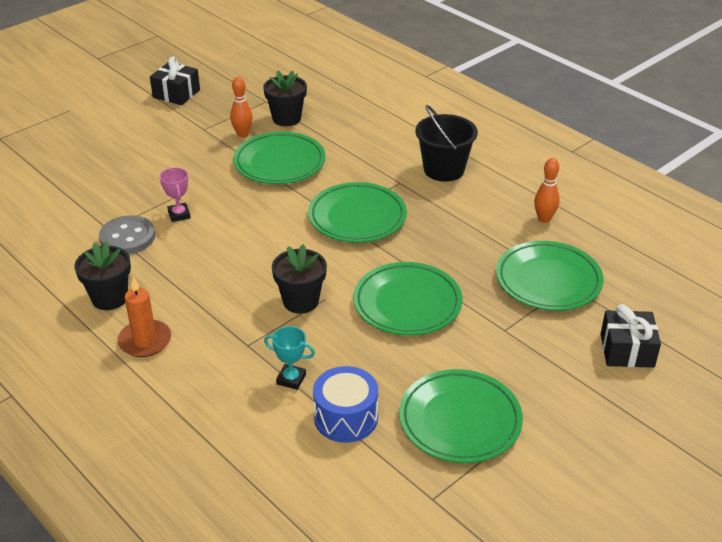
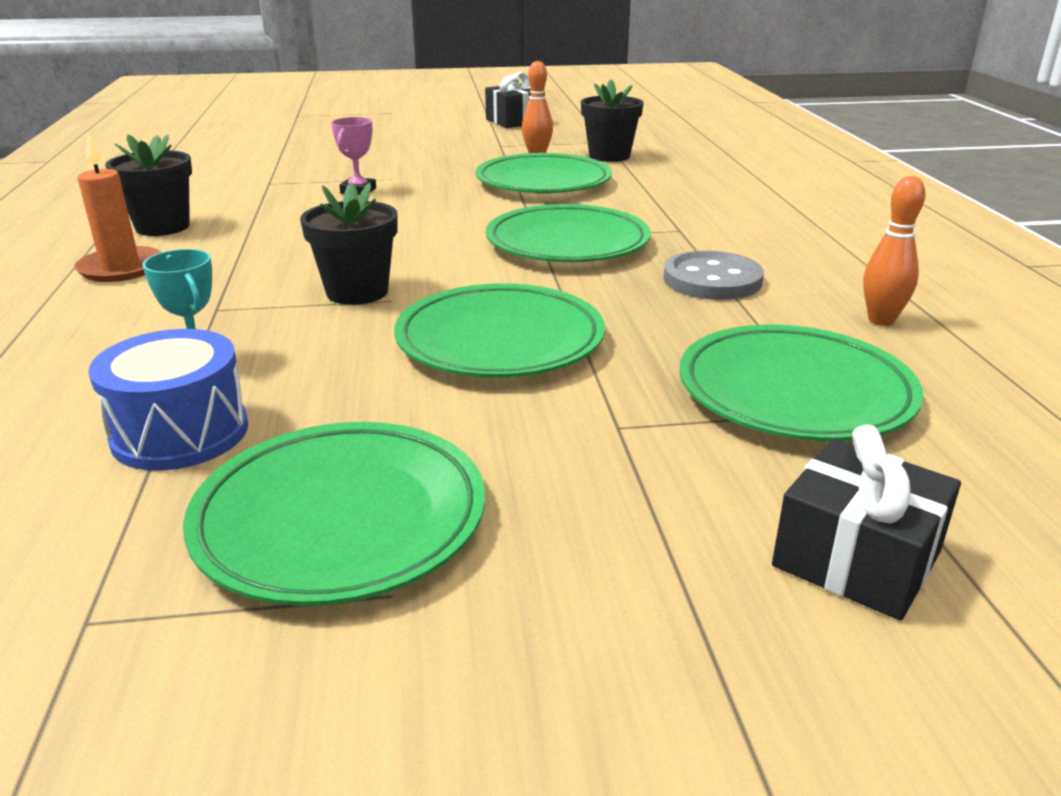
camera: 35 degrees right, 10 degrees down
grey button [99,215,155,254] -> grey button moved to [663,251,764,300]
black bucket [416,105,478,182] -> none

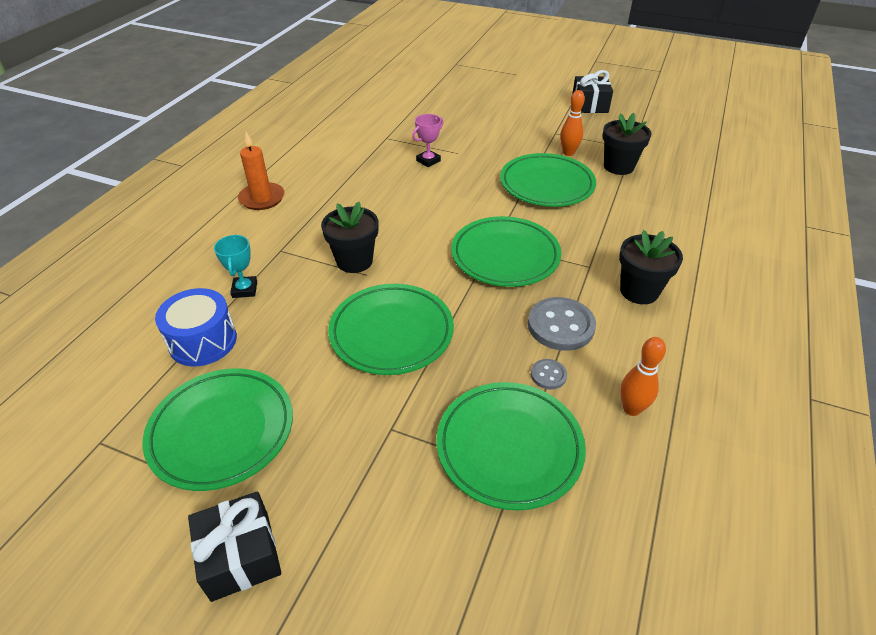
camera: 30 degrees right, 15 degrees up
black flower pot [105,134,192,236] -> black flower pot moved to [619,230,683,304]
black gift [772,425,961,621] -> black gift moved to [188,491,281,602]
none -> grey button [531,359,567,389]

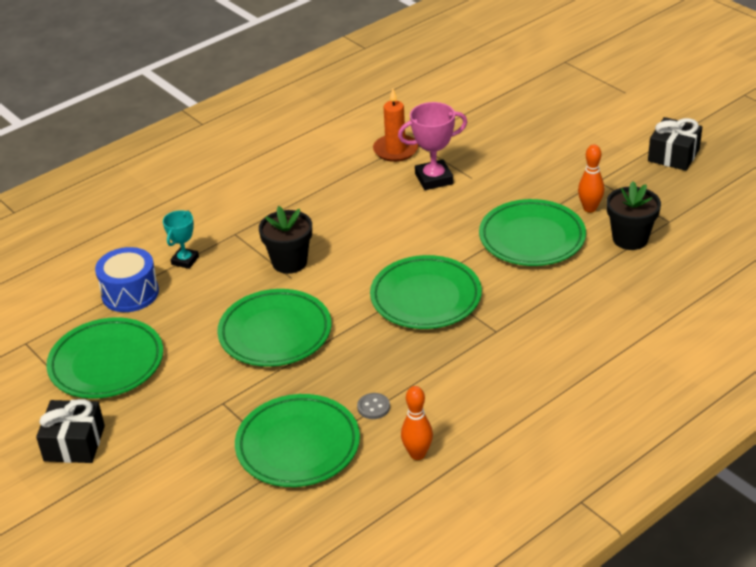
camera: 30 degrees right, 5 degrees down
orange candle [238,132,284,210] -> orange candle moved to [373,89,418,162]
pink trophy [412,114,443,167] -> pink trophy [398,102,467,190], size x1.57
grey button [528,297,596,351] -> none
black flower pot [619,230,683,304] -> none

